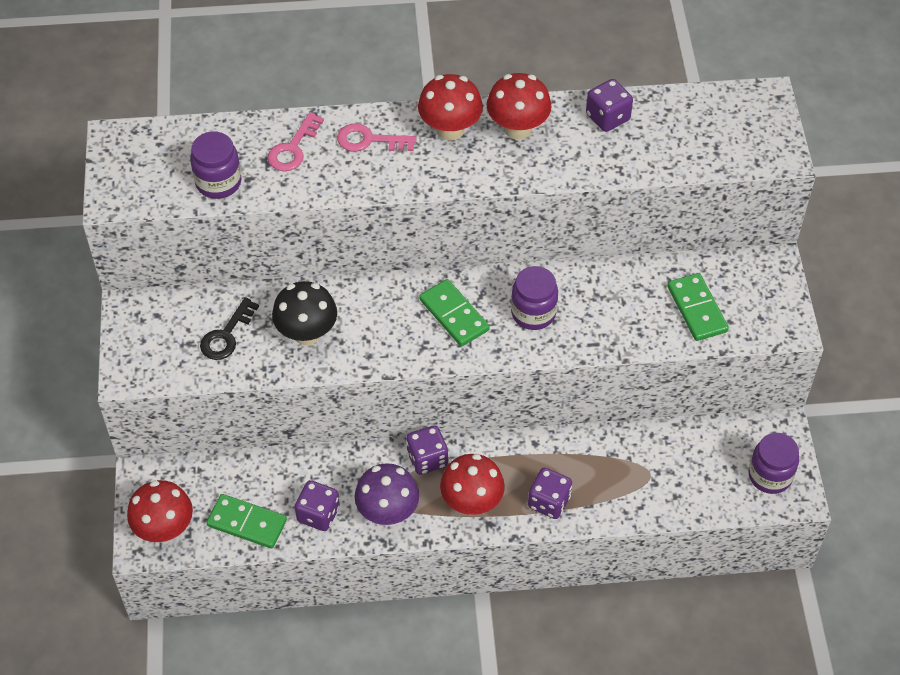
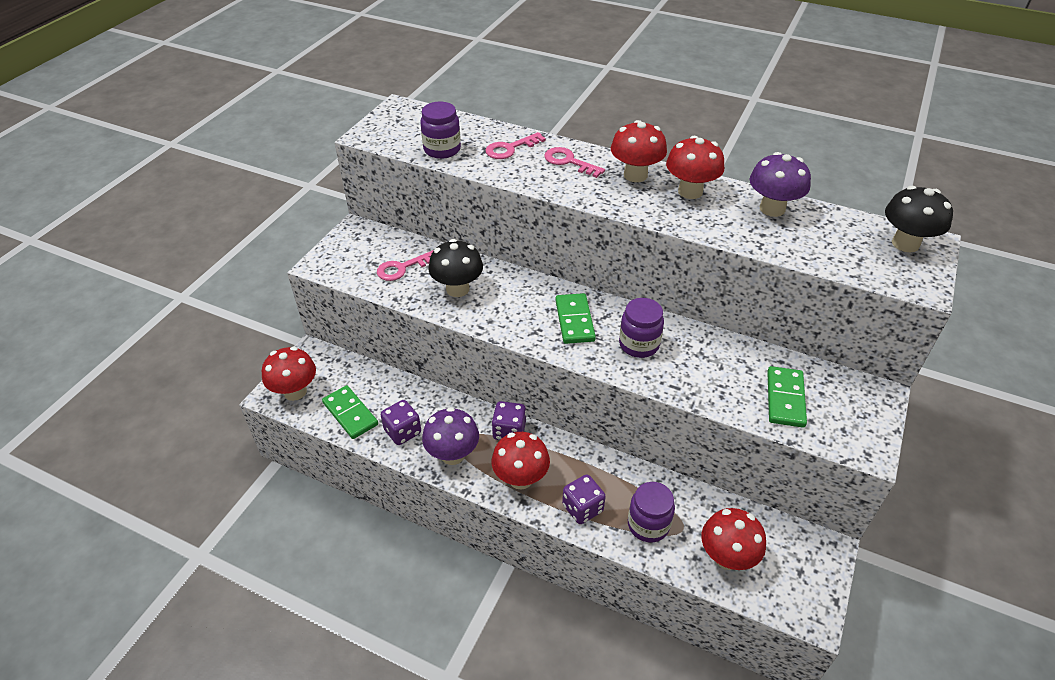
camera: 30 degrees right, 10 degrees down
black key [200,297,259,360] -> pink key [377,250,433,281]
purple dice [586,79,633,132] -> purple mushroom [750,152,811,217]
purple jar [748,433,799,494] -> purple jar moved to [628,482,675,543]
none -> red mushroom [702,508,766,570]
none -> black mushroom [885,186,953,252]

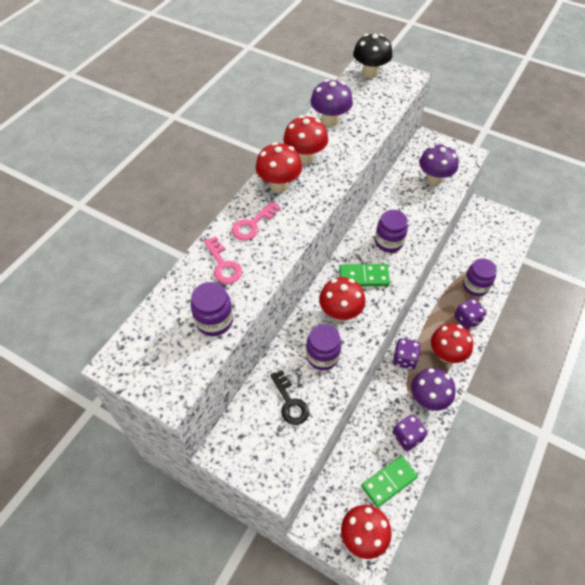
camera: 85 degrees left, 10 degrees up
pink key [377,250,433,281] -> black key [270,370,309,425]
black mushroom [428,239,483,297] -> purple jar [306,324,341,370]
red mushroom [702,508,766,570] -> red mushroom moved to [319,277,365,322]
green domino [767,366,807,428] -> purple mushroom [419,145,459,185]

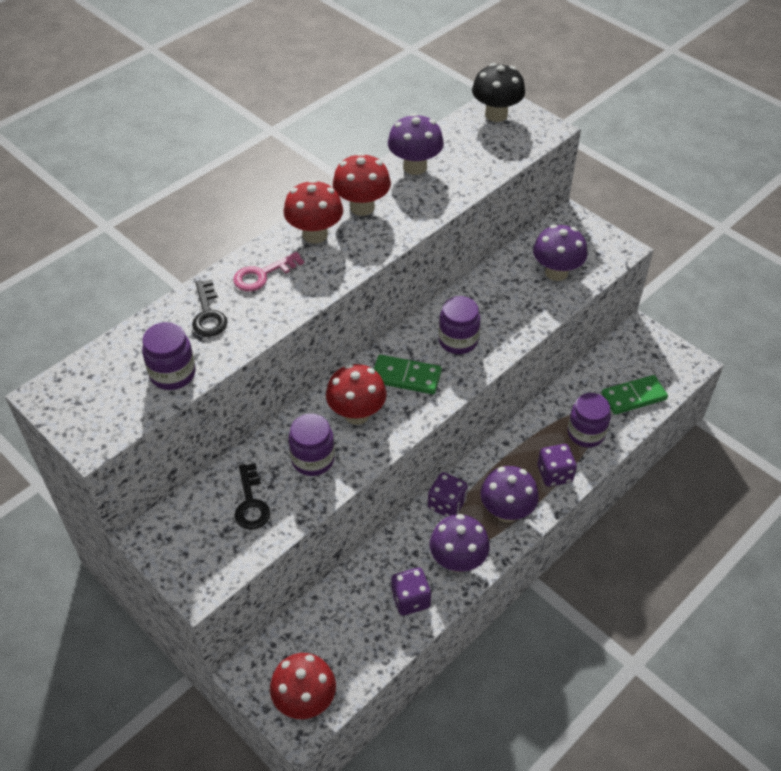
camera: 15 degrees right, 5 degrees down
pink key [204,236,242,284] -> black key [192,279,228,337]
green domino [361,455,418,507] -> green domino moved to [602,375,668,415]
red mushroom [431,323,473,363] -> purple mushroom [481,466,539,522]

